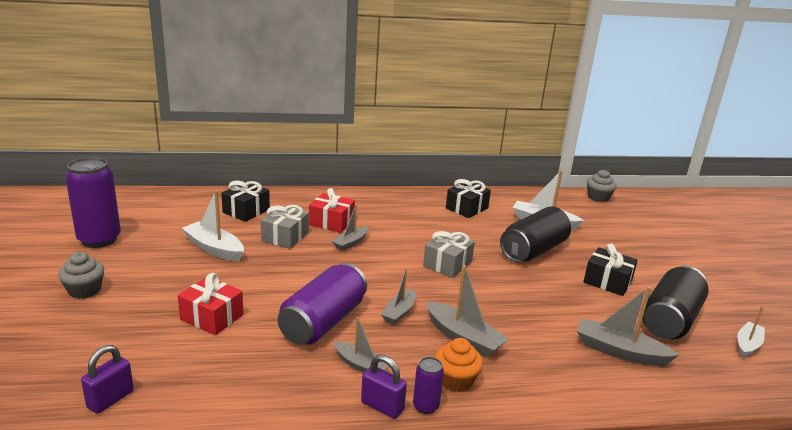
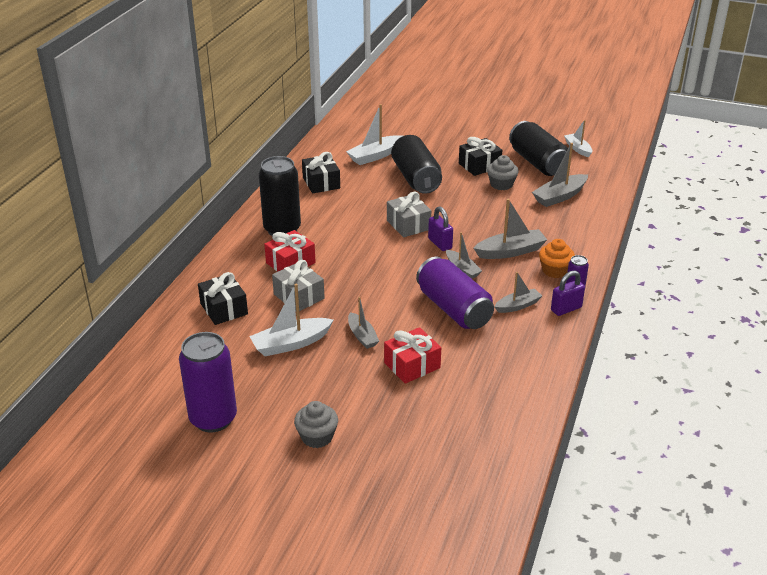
camera: 60 degrees left, 10 degrees up
purple padlock [81,345,134,414] -> purple padlock moved to [428,206,453,251]
grey boat [332,204,368,251] -> grey boat moved to [348,297,379,349]
grey cupcake [587,169,616,202] -> grey cupcake moved to [487,155,518,190]
none -> black can [259,156,301,236]

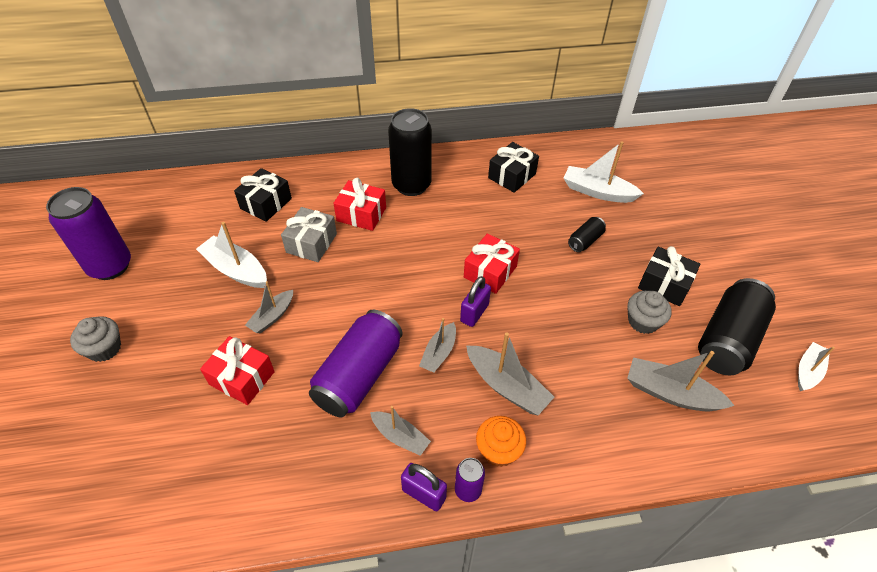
camera: 60 degrees right, 15 degrees up
grey gift [387,191,431,237] -> red gift [464,234,520,294]
black can [391,135,442,194] -> black can [568,217,606,252], size x0.47

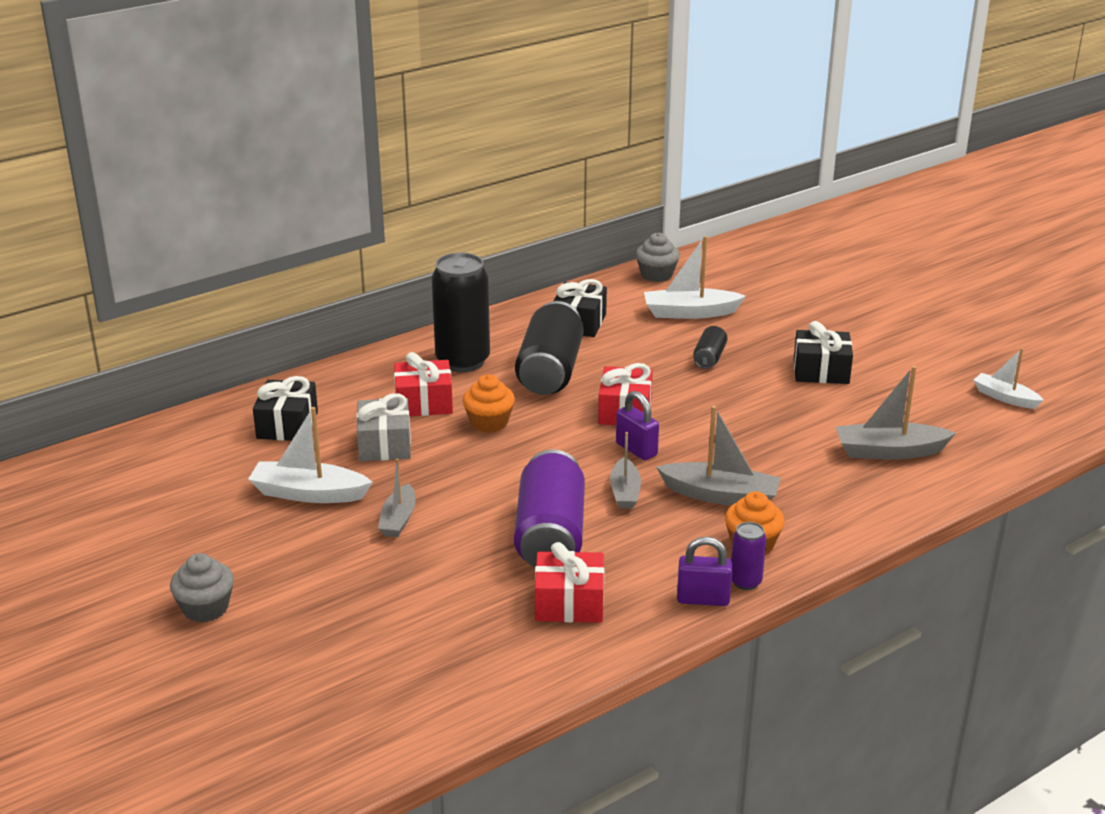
camera: 25 degrees left, 20 degrees down
purple can [46,187,131,280] -> none
red gift [200,336,275,405] -> red gift moved to [535,542,604,623]
grey boat [370,406,431,456] -> none
purple padlock [460,276,491,327] -> purple padlock turned 45 degrees counterclockwise [616,391,659,460]
grey cupcake [628,291,672,334] -> grey cupcake moved to [636,232,680,282]
black can [698,278,776,375] -> black can moved to [515,301,584,395]
white boat [798,342,835,391] -> white boat turned 60 degrees counterclockwise [973,348,1044,409]
none -> orange cupcake [463,374,515,433]

